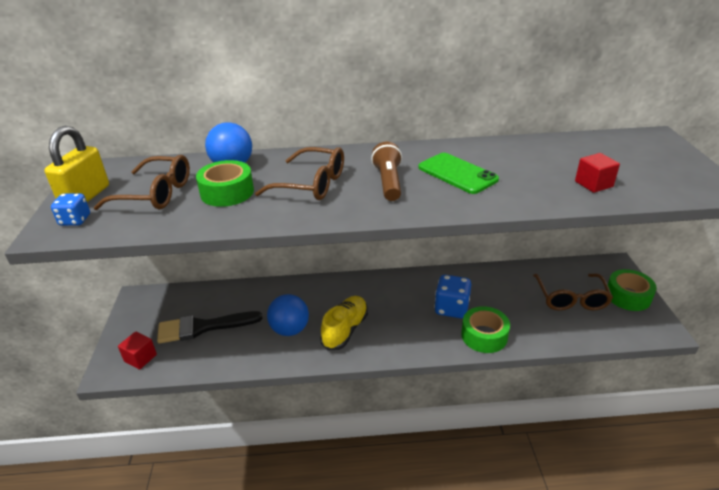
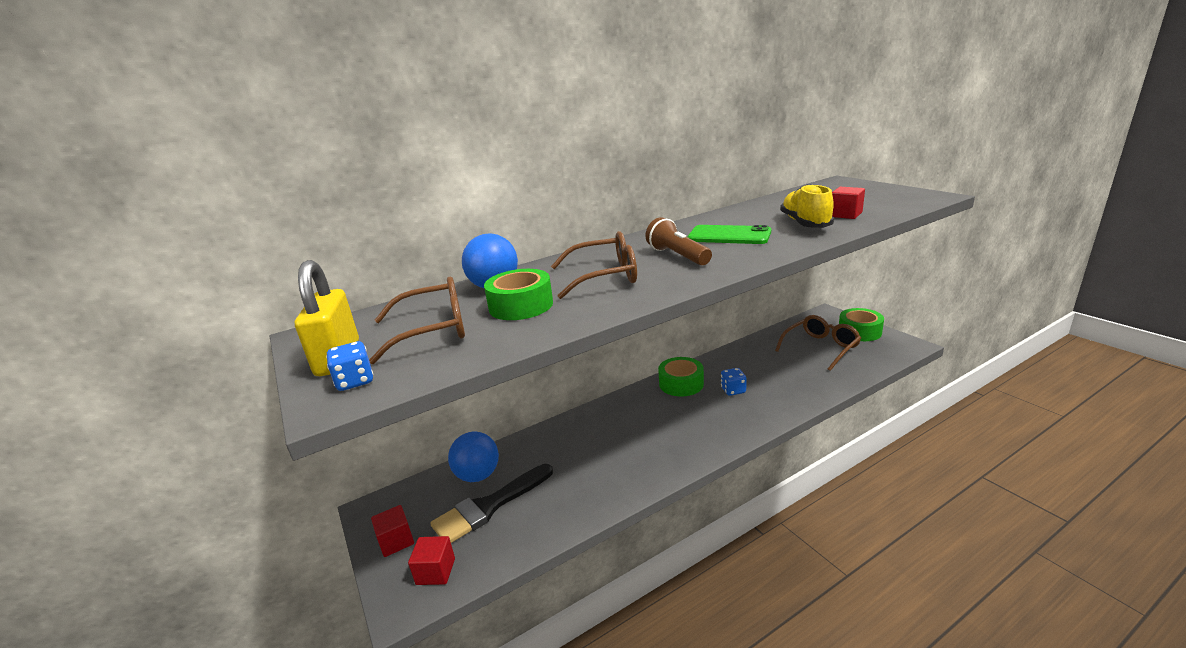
camera: 25 degrees left, 10 degrees down
blue ball [267,294,309,336] -> blue ball moved to [448,432,499,482]
yellow shoe [320,296,368,350] -> yellow shoe moved to [780,184,834,228]
blue dice [434,275,471,318] -> blue dice [721,368,747,396], size x0.61
green tape [461,306,510,353] -> green tape moved to [658,357,704,397]
brown glasses [533,274,613,310] -> brown glasses turned 105 degrees counterclockwise [775,315,861,371]
none -> red cube [371,505,414,557]

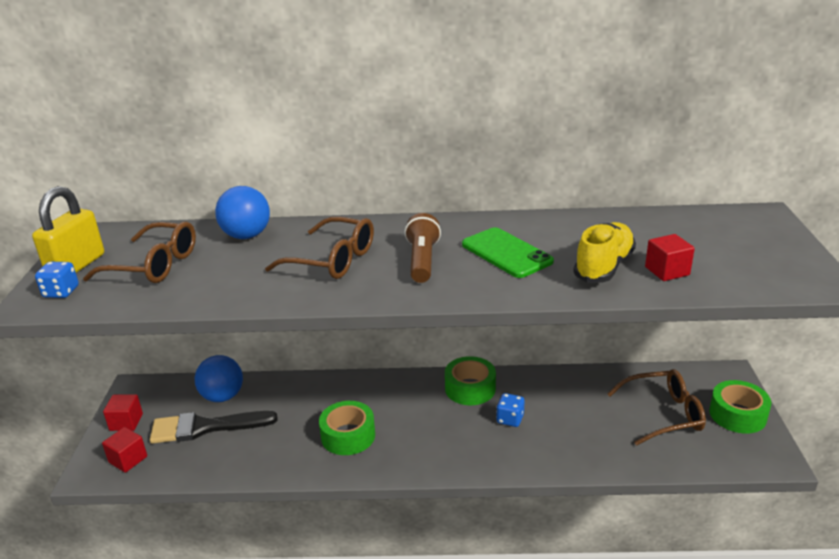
camera: 30 degrees right, 5 degrees up
green tape [484,269,553,320] -> green tape moved to [319,401,375,455]

